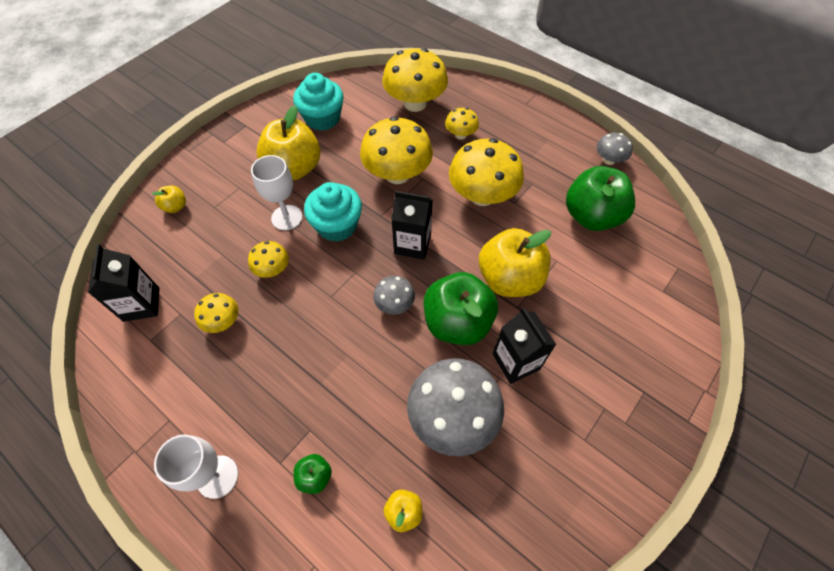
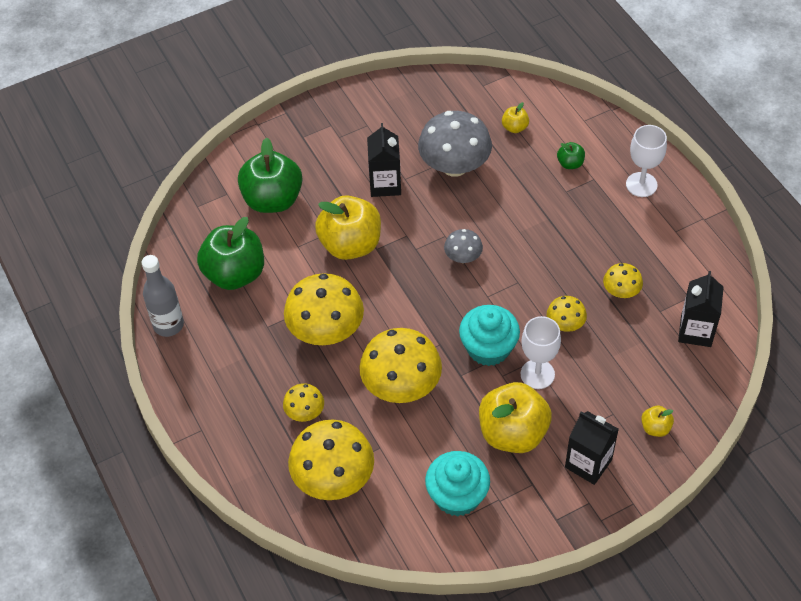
camera: 155 degrees left, 5 degrees down
black carton [391,191,433,260] -> black carton moved to [565,411,619,485]
green apple [424,272,498,345] -> green apple moved to [238,138,302,213]
grey mushroom [596,133,633,165] -> grey bottle [142,255,184,337]

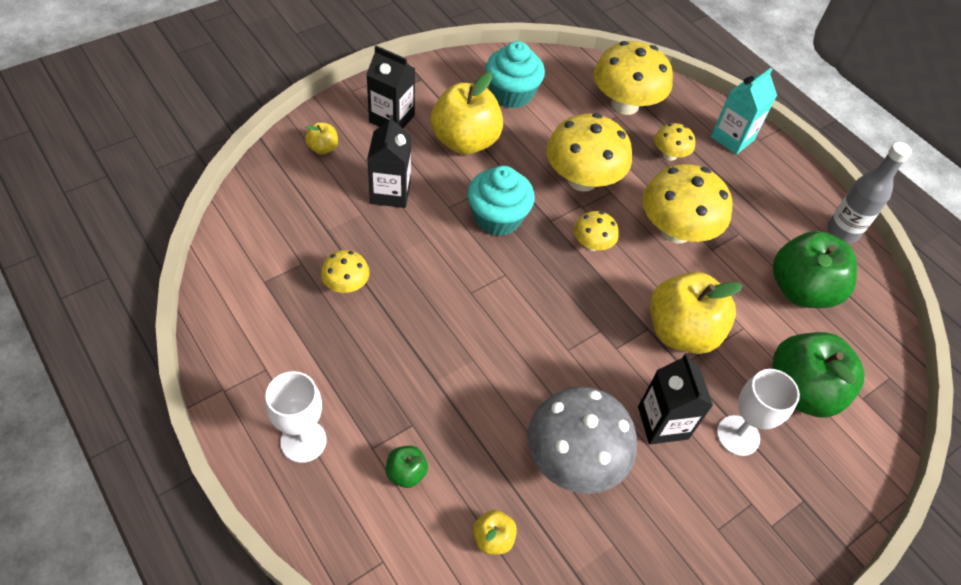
camera: 165 degrees right, 0 degrees up
grey mushroom [444,229,483,263] -> none
white goblet [521,316,561,389] -> white goblet moved to [717,369,800,456]
yellow mushroom [547,296,587,332] -> yellow mushroom moved to [574,211,619,251]
black carton [678,271,724,347] -> black carton moved to [367,115,411,208]
none -> turquoise carton [711,68,777,155]

